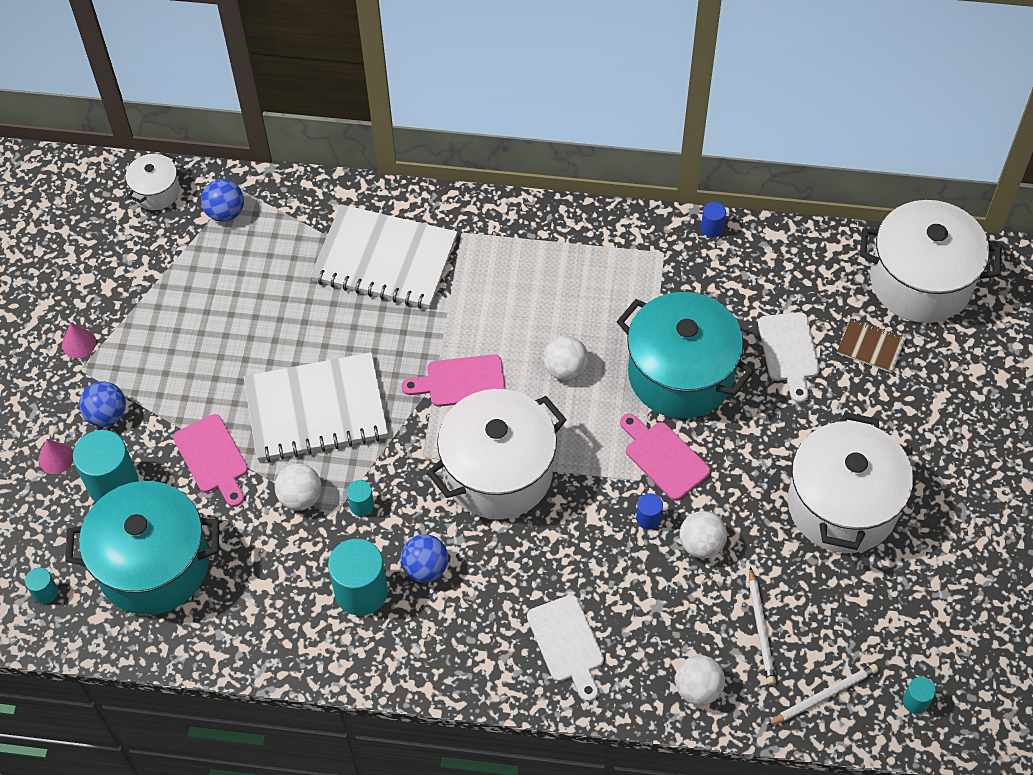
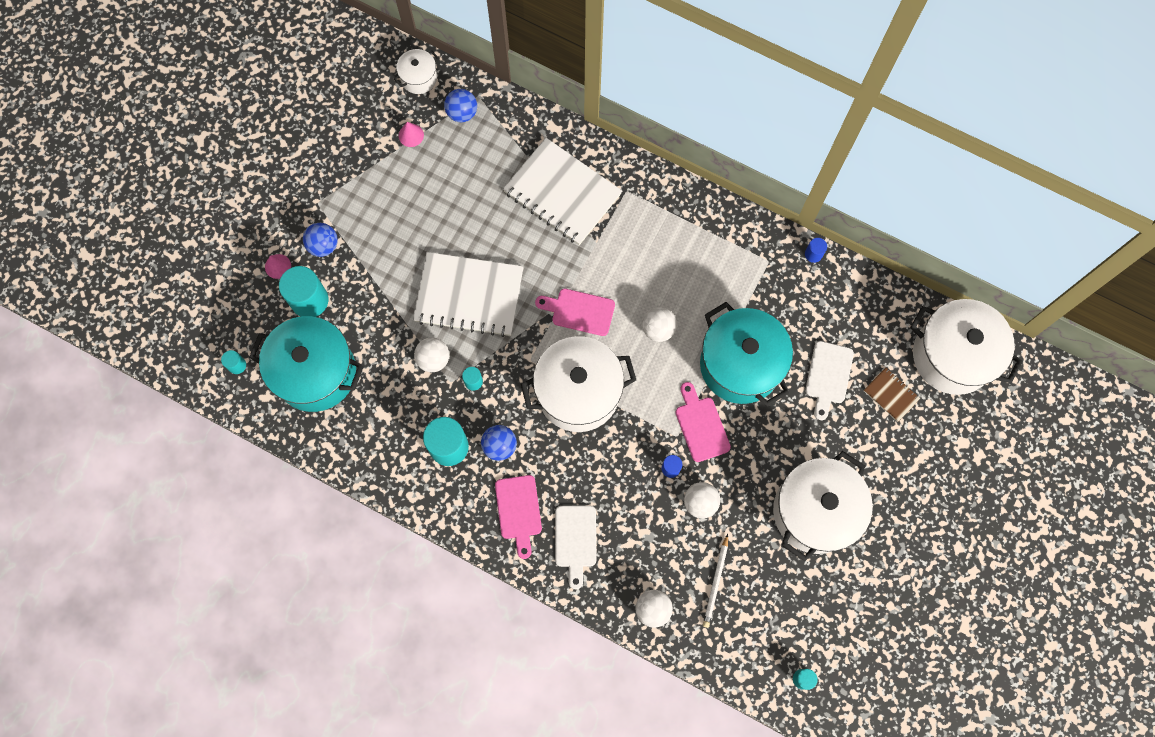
camera: 20 degrees right, 15 degrees up
pink cone [62,323,96,358] -> pink cone moved to [399,122,424,147]
pink cutting board [173,414,248,507] -> pink cutting board moved to [495,475,542,559]
white pencil [767,664,878,725] -> none

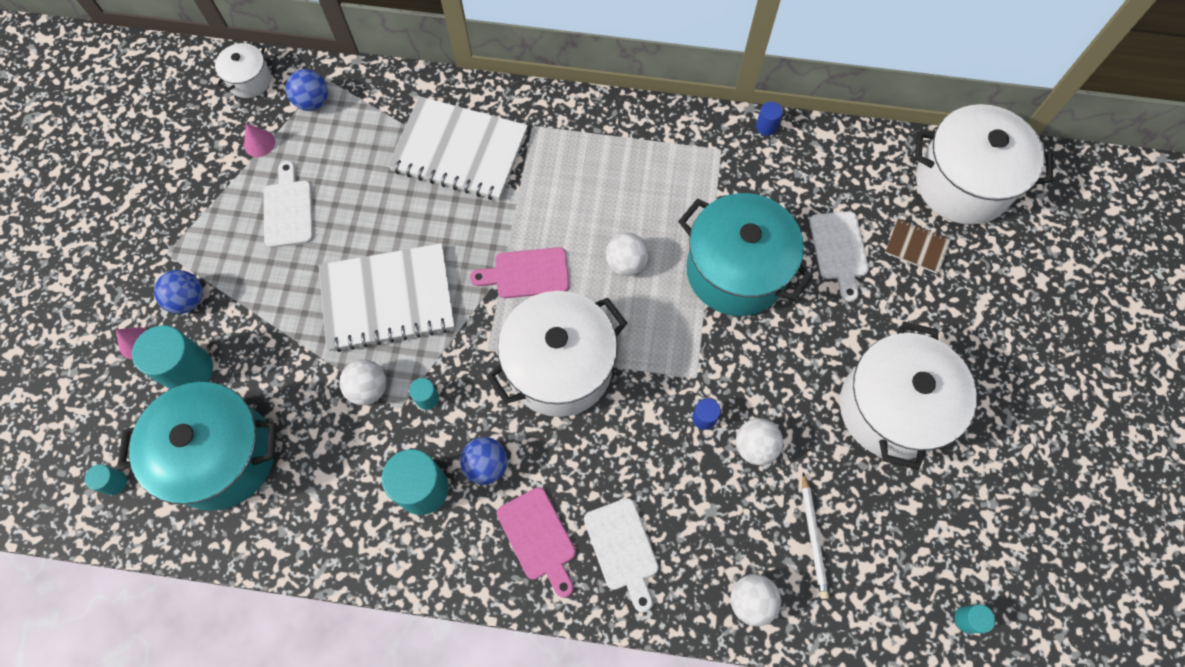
camera: 20 degrees left, 5 degrees down
pink cutting board [675,382,731,462] -> none
none -> white cutting board [263,161,314,248]

